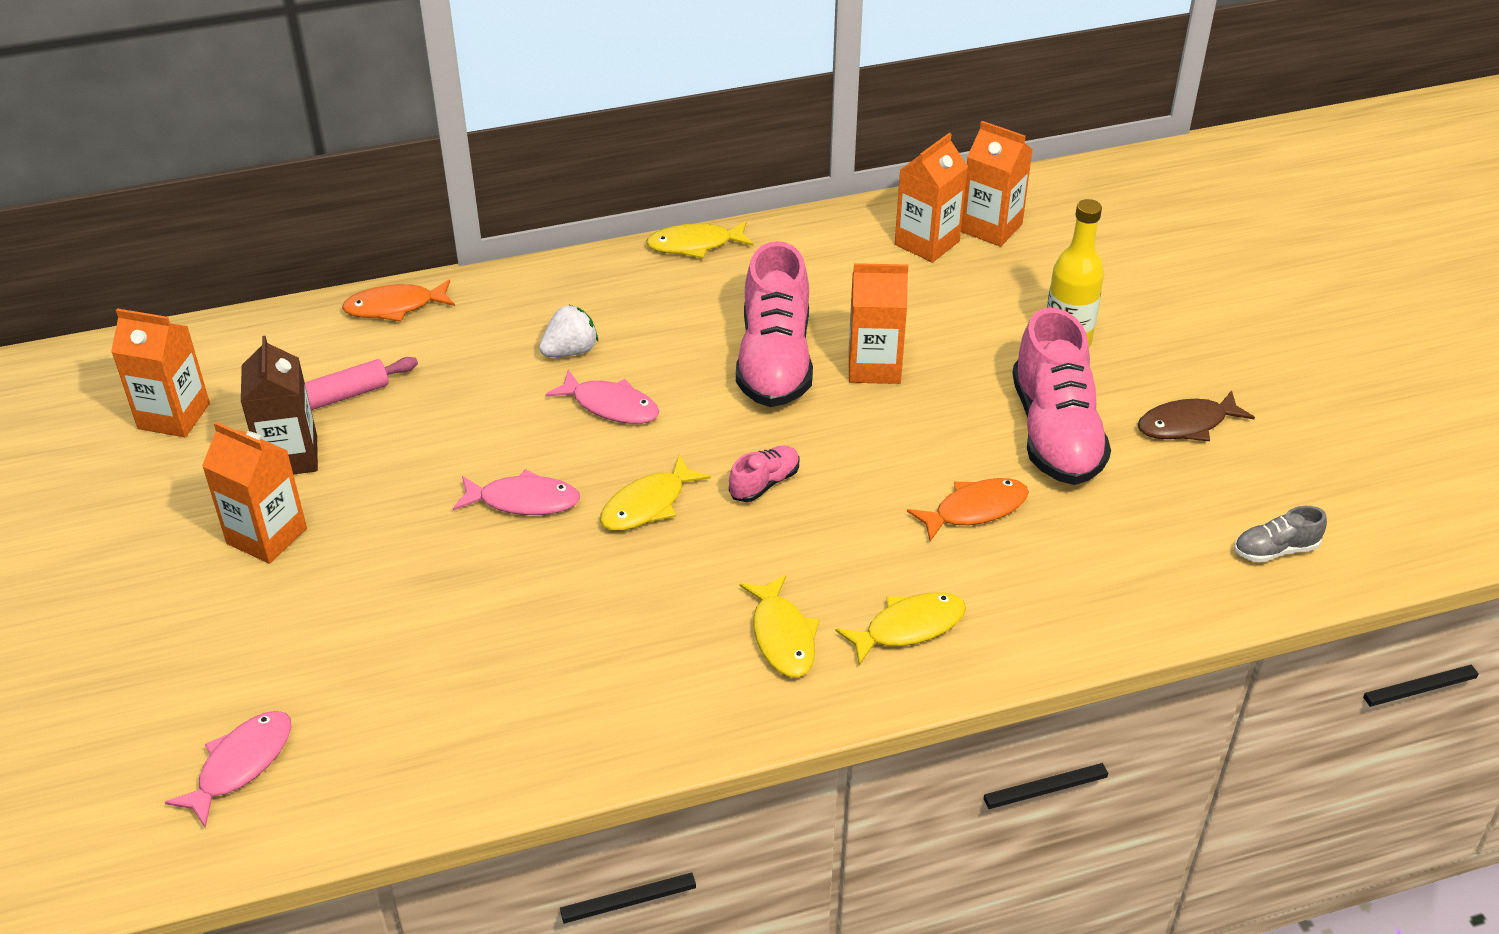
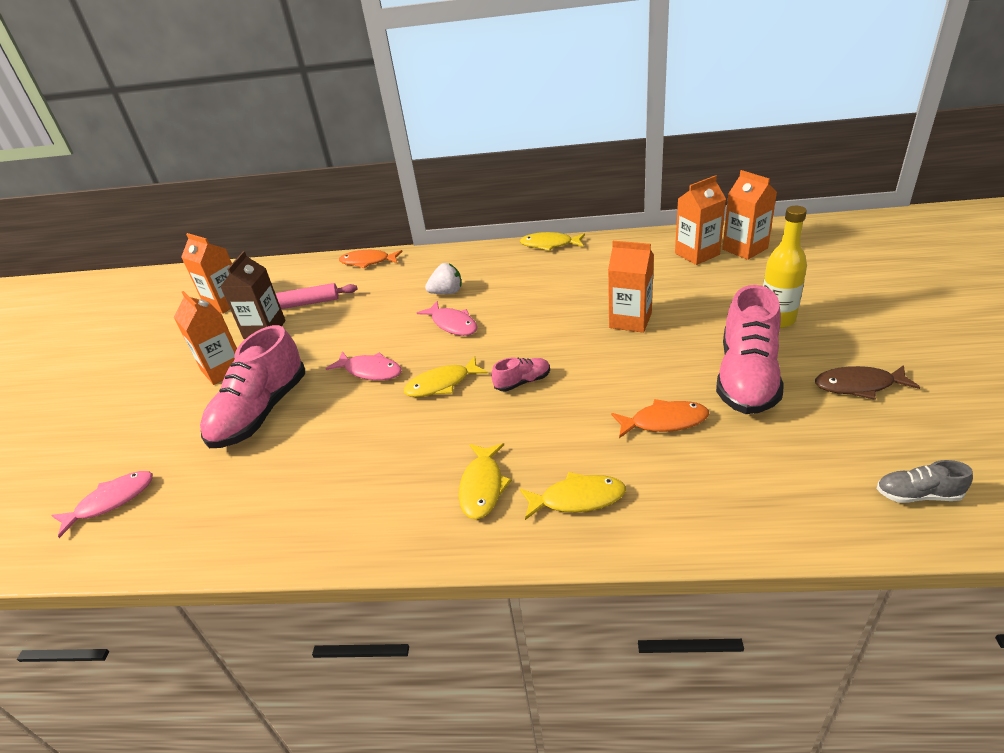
camera: 25 degrees right, 5 degrees down
pink shoe [736,241,813,407] -> pink shoe moved to [200,325,305,448]

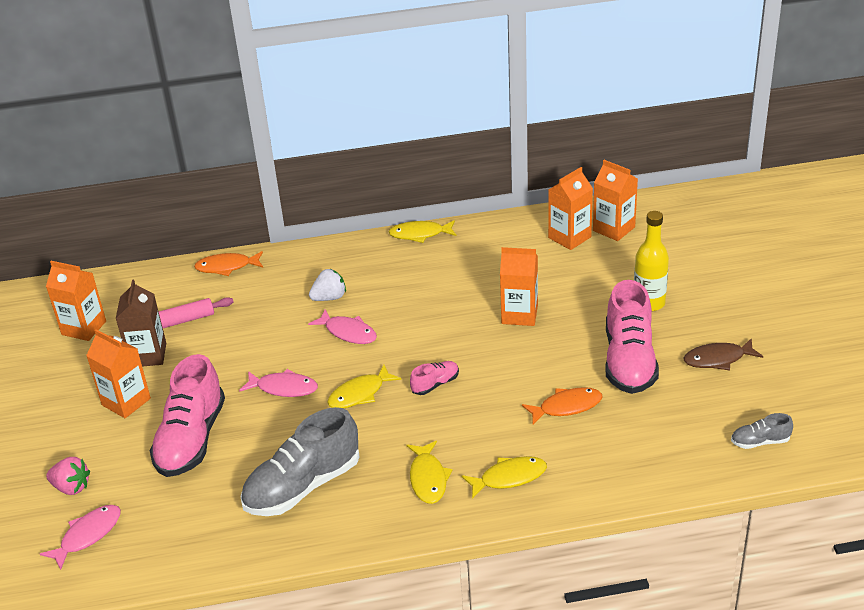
camera: 15 degrees left, 0 degrees up
none -> pink strawberry [46,457,90,495]
none -> grey shoe [240,407,360,516]

